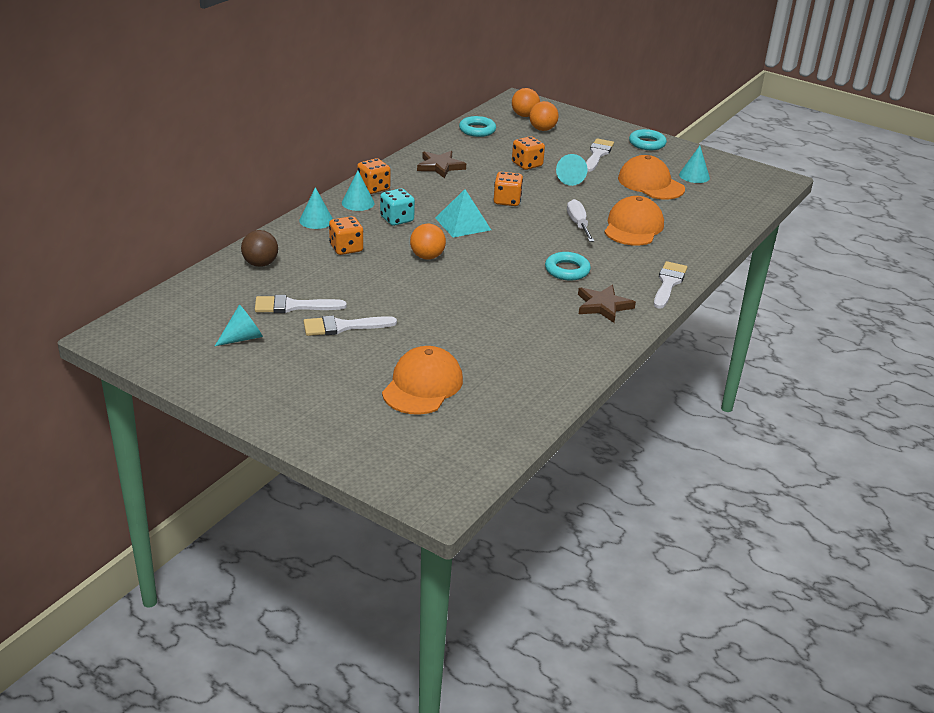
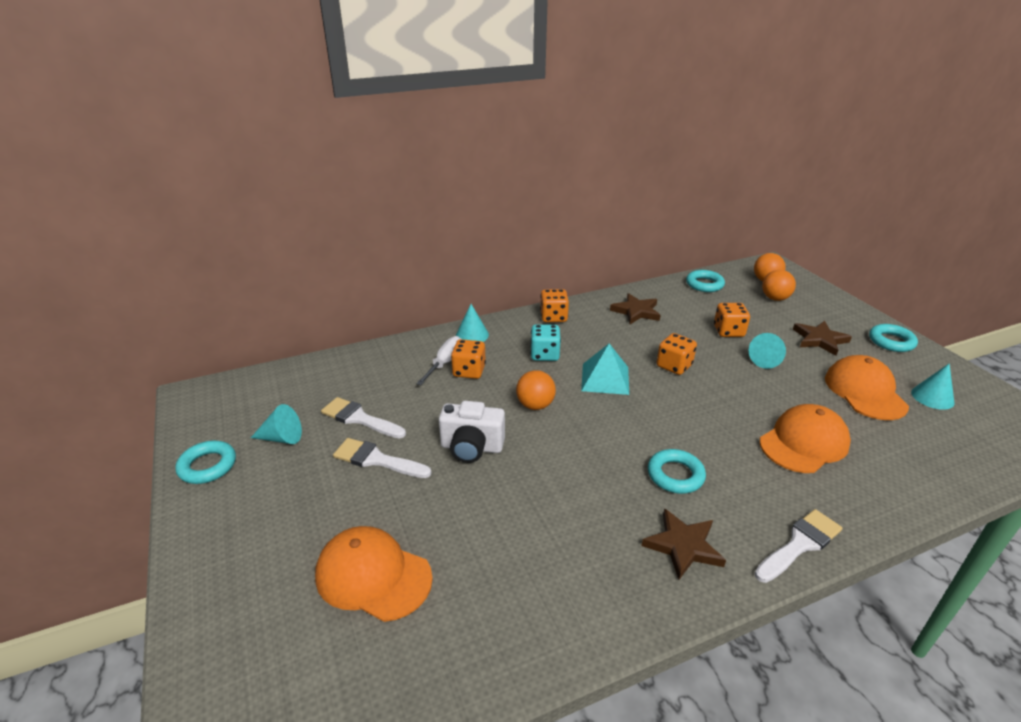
camera: 35 degrees right, 0 degrees up
brown ball [241,230,278,267] -> none
turquoise cone [342,171,375,211] -> none
orange cap [382,346,463,415] -> orange cap turned 120 degrees counterclockwise [315,526,433,622]
white screwdriver [567,199,594,242] -> white screwdriver moved to [416,336,461,385]
white brush [586,138,614,172] -> brown star [793,321,852,356]
none -> turquoise ring [175,441,236,484]
none -> white camera [439,401,505,463]

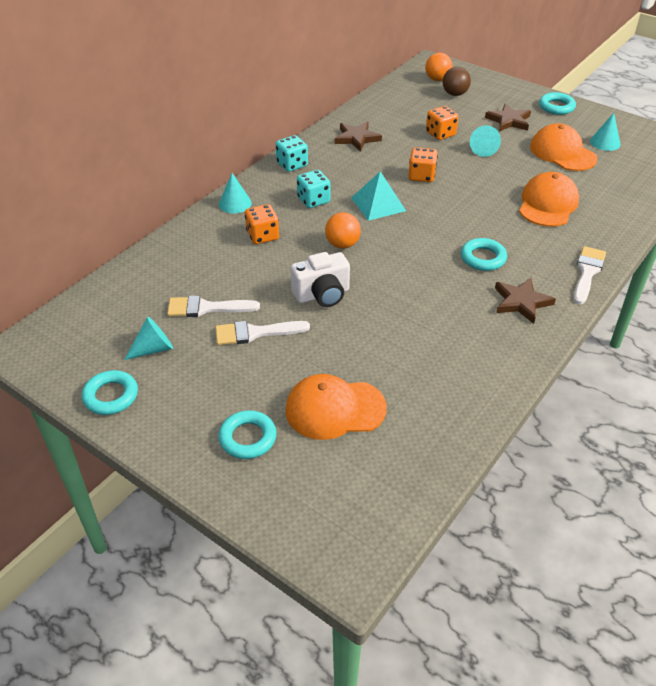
camera: 30 degrees left, 10 degrees up
white screwdriver [416,336,461,385] -> none
orange dice [540,289,569,322] -> turquoise dice [276,135,308,172]
turquoise ring [686,270,725,292] -> turquoise ring moved to [218,410,277,459]
orange ball [762,270,796,301] -> brown ball [443,67,471,96]

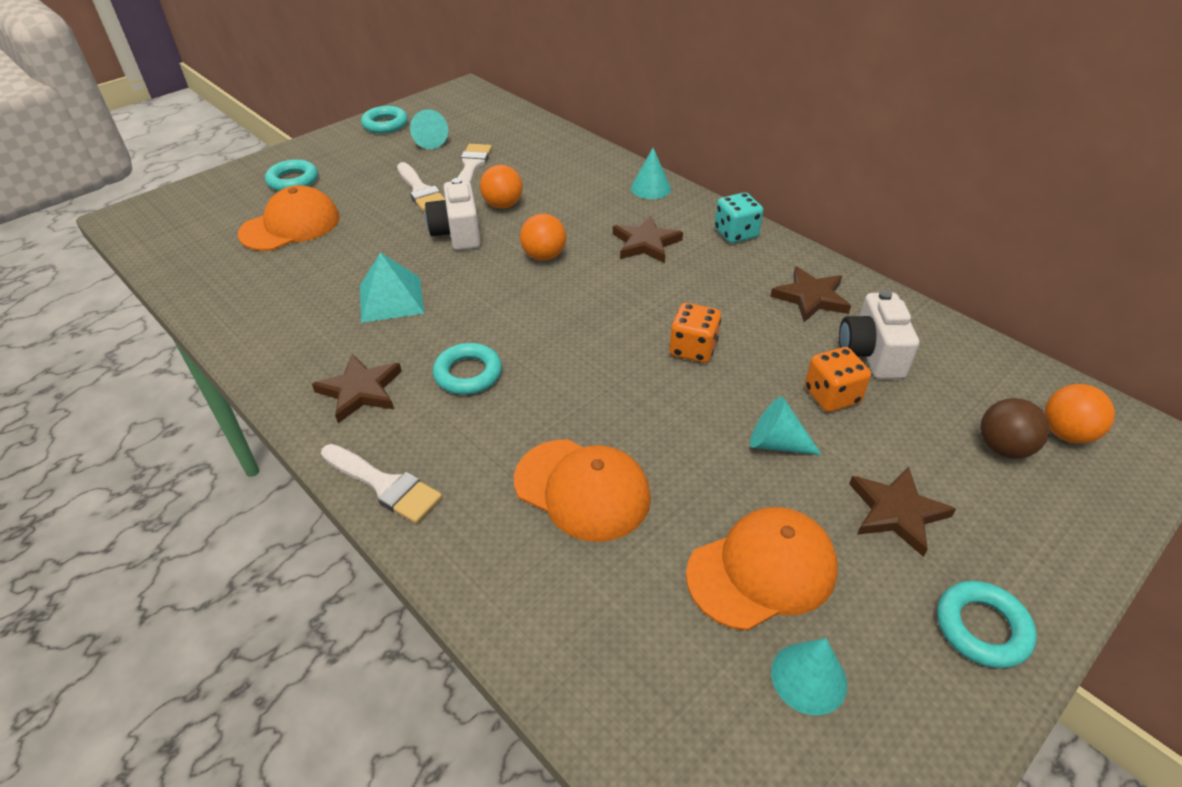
camera: 100 degrees right, 0 degrees up
white brush [215,321,310,345] -> white brush turned 150 degrees clockwise [397,162,445,212]
orange dice [245,204,279,244] -> none
orange cap [285,374,387,440] -> orange cap turned 45 degrees clockwise [238,185,340,251]
turquoise dice [297,170,330,208] -> brown star [613,215,683,263]
turquoise pyramid [351,172,406,221] -> turquoise pyramid moved to [360,253,424,323]
none -> orange ball [480,165,523,209]
none -> white camera [839,290,919,379]

